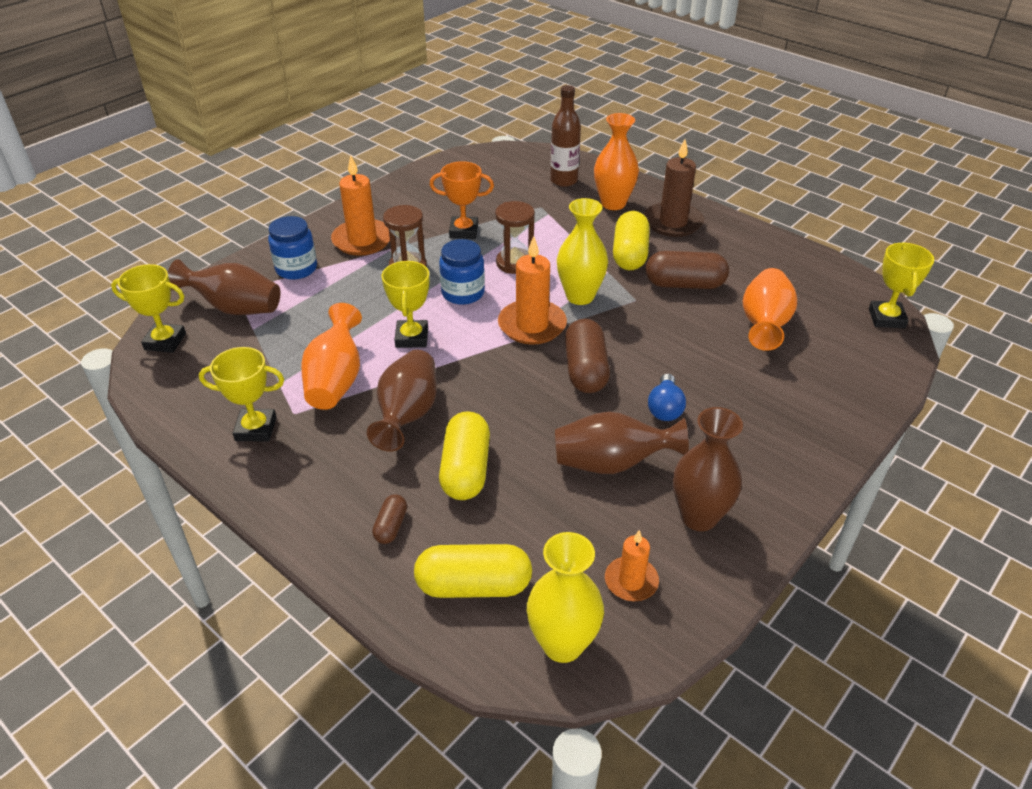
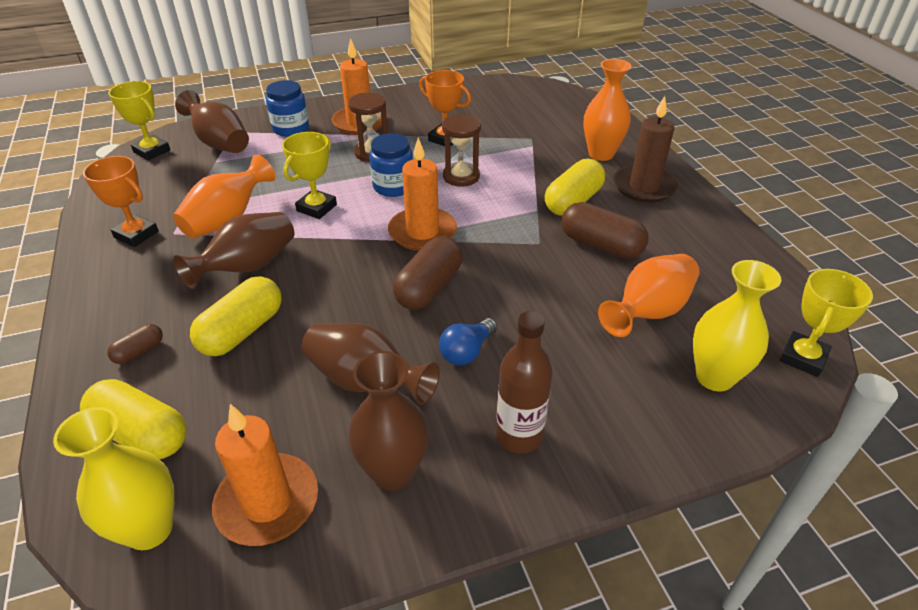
camera: 30 degrees right, 0 degrees up
yellow trophy [199,347,284,441] -> orange trophy [83,156,159,247]
brown bottle [550,85,581,187] -> brown bottle moved to [496,311,553,454]
yellow vase [557,198,608,305] -> yellow vase moved to [693,260,781,392]
orange candle [605,530,659,601] -> orange candle [212,404,318,546], size x1.70

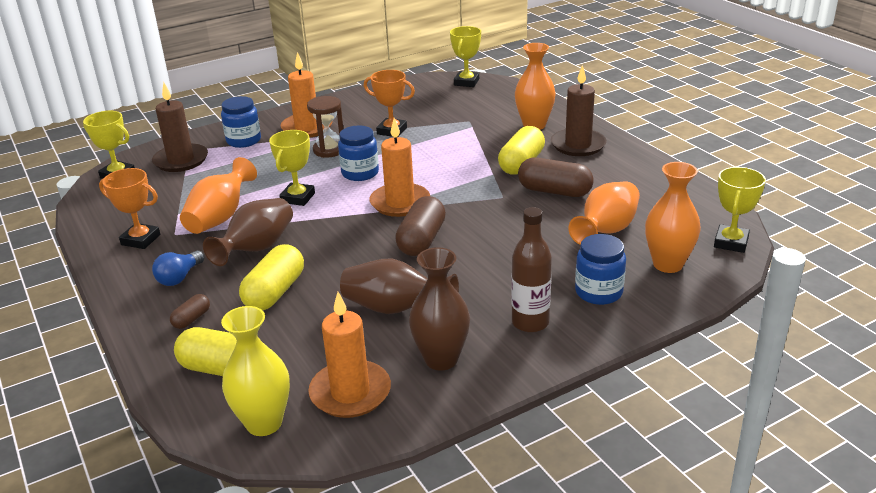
camera: 10 degrees left, 10 degrees down
brown vase [175,90,249,153] -> brown candle [152,82,208,172]
blue light bulb [439,318,497,365] -> blue light bulb moved to [152,251,204,286]
brown hourglass [442,114,481,187] -> none
yellow vase [693,260,781,392] -> orange vase [645,162,701,273]
none -> yellow trophy [450,26,481,87]
none -> blue jar [575,234,626,305]

